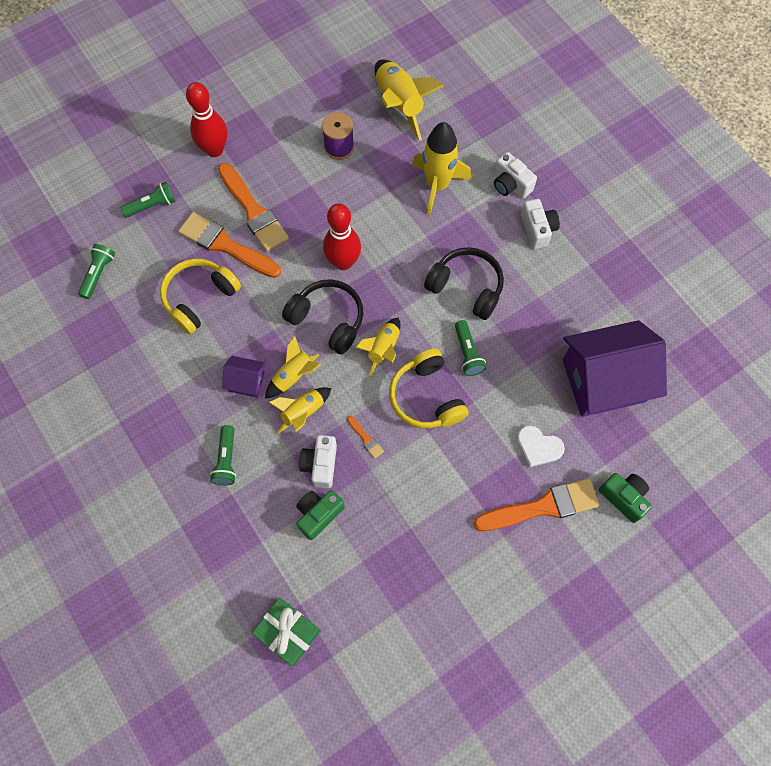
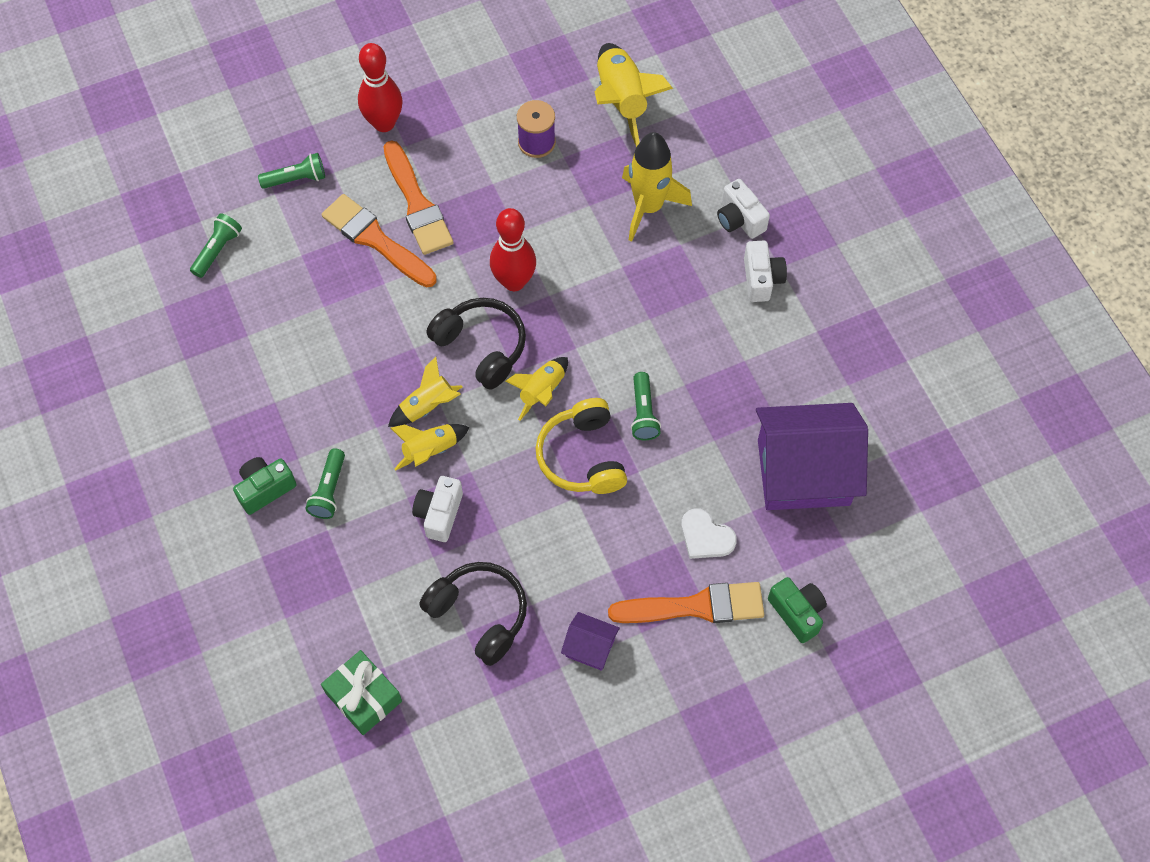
camera: 10 degrees right, 5 degrees down
yellow headphones [160,258,241,334] -> none
purple house [222,356,265,397] -> purple house moved to [561,612,620,671]
green camera [297,490,345,540] -> green camera moved to [233,457,296,515]
orange brush [347,416,384,459] -> none
black headphones [424,247,504,320] -> black headphones moved to [419,562,527,666]

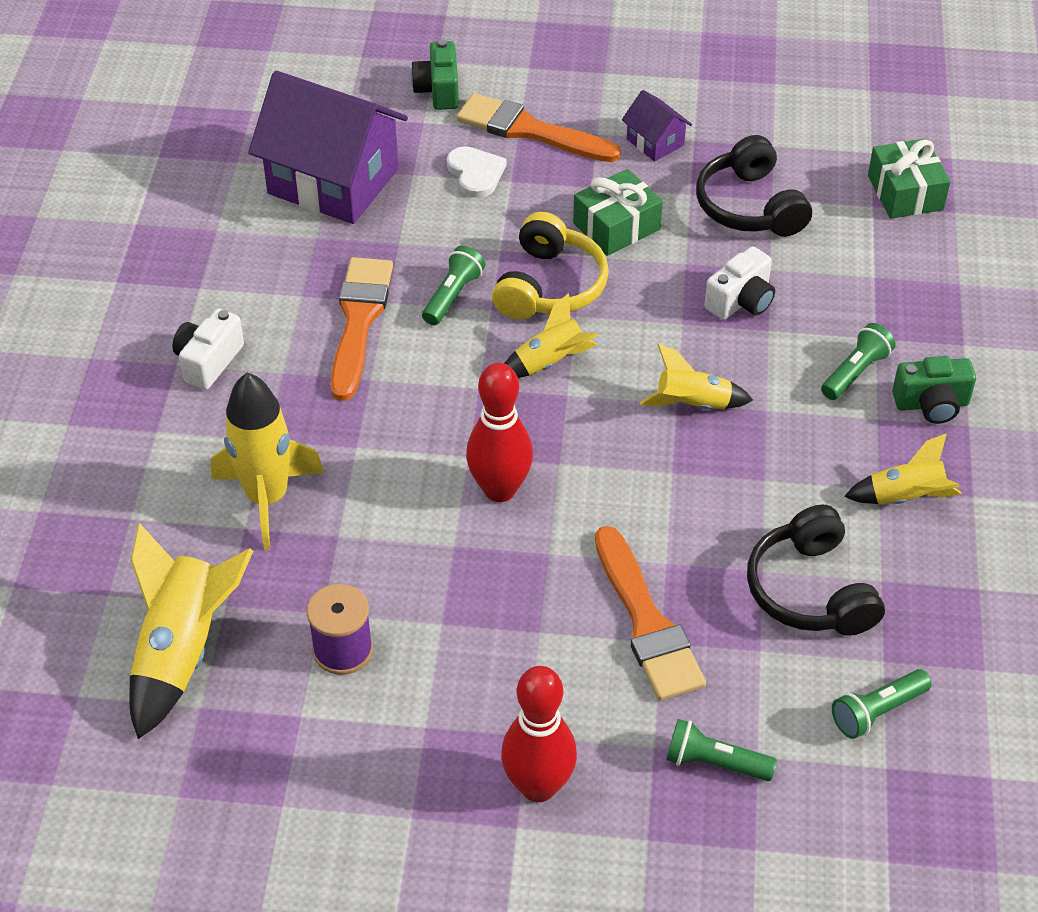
camera: 150 degrees left, 15 degrees down
orange brush [383,140,453,255] -> orange brush moved to [331,257,393,401]
yellow rocket [391,424,469,471] -> yellow rocket moved to [844,433,962,504]
black headphones [426,298,526,390] -> black headphones moved to [747,505,885,636]
white camera [717,179,770,239] -> none
none -> green gift [573,169,663,256]

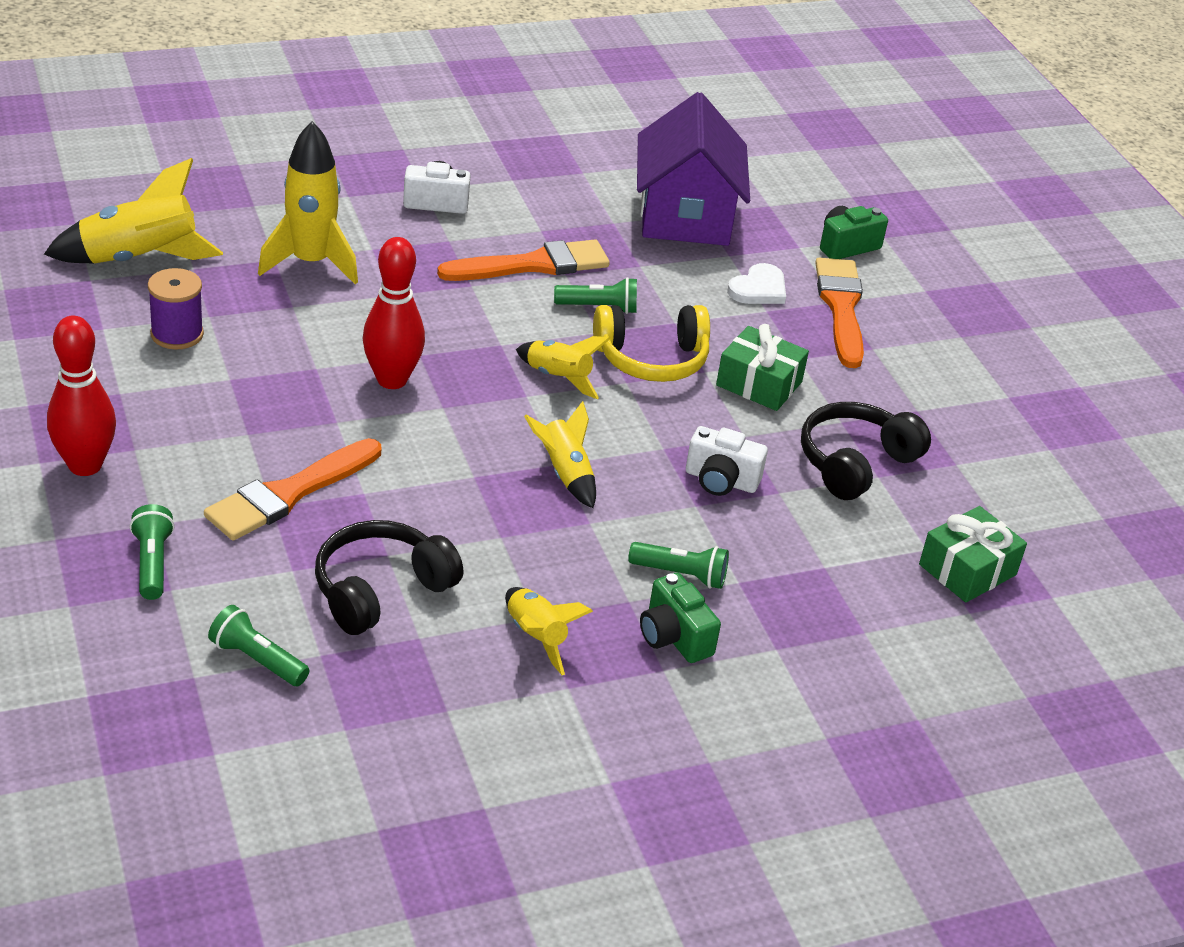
camera: 60 degrees right, 10 degrees down
purple house [622,90,692,162] -> none

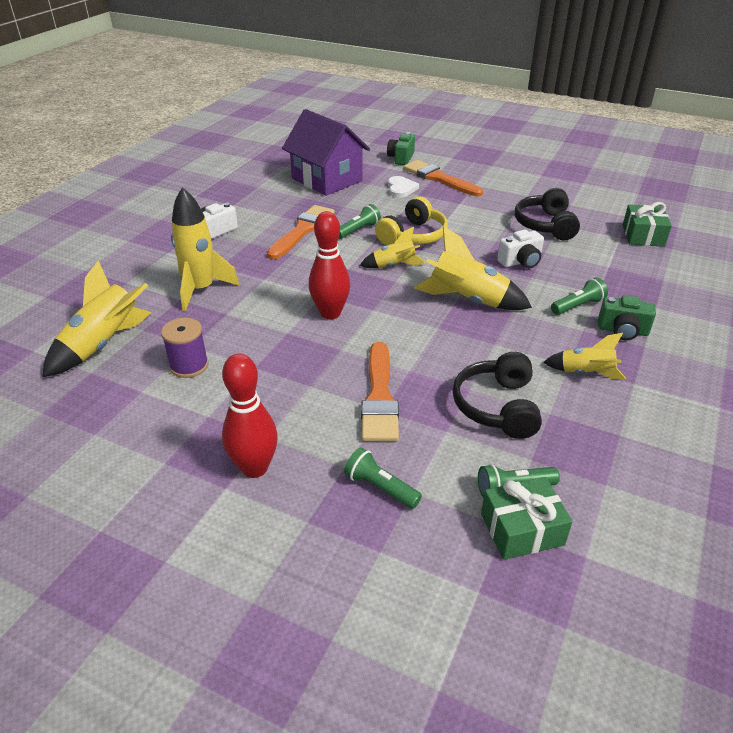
camera: 40 degrees left, 0 degrees up
yellow rocket [524,401,596,508] -> yellow rocket [414,226,532,310], size x1.68
green gift [716,324,809,411] -> green gift moved to [481,477,573,560]

